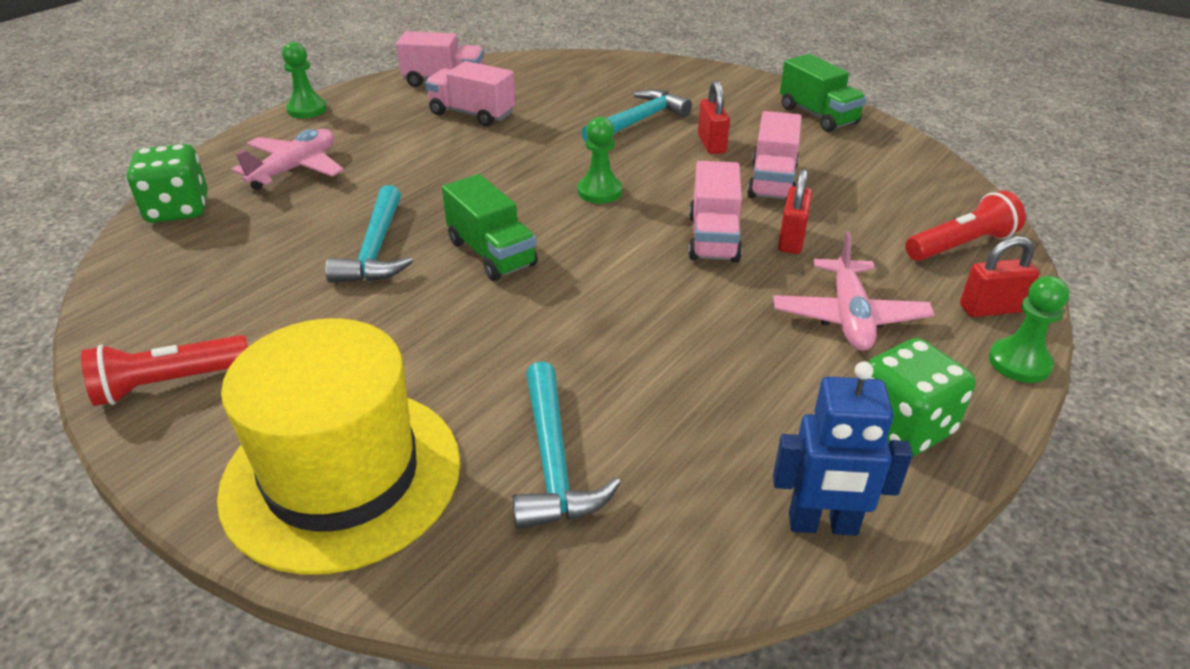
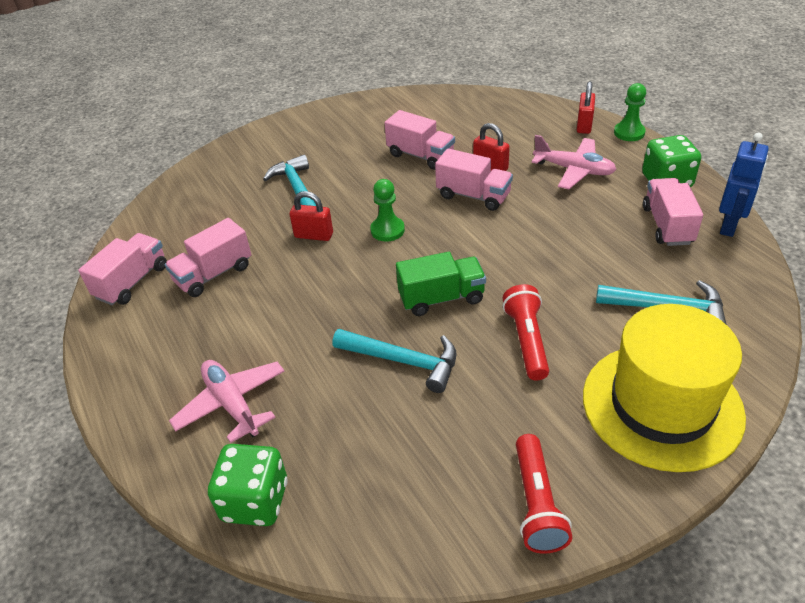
camera: 65 degrees left, 5 degrees up
green pawn [282,42,327,118] -> none
red padlock [698,81,730,154] -> red padlock moved to [290,191,333,241]
green truck [780,54,867,132] -> none
red flashlight [905,190,1026,261] -> red flashlight moved to [503,284,549,380]
none -> pink truck [643,178,703,246]

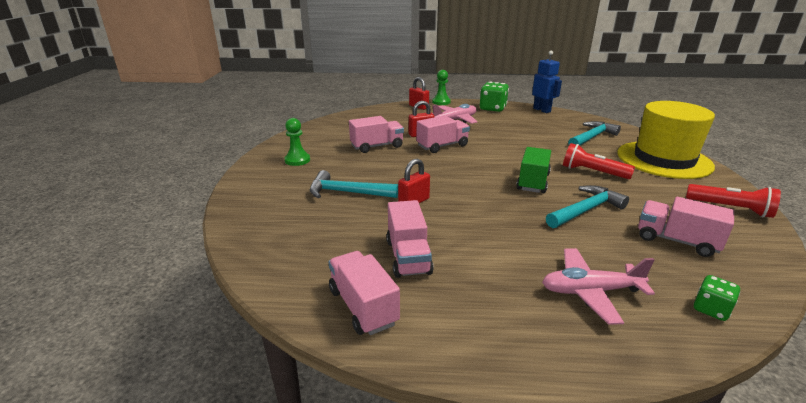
camera: 60 degrees left, 15 degrees down
green dice [208,444,288,526] -> green dice [694,275,740,321], size x0.58
green pawn [370,179,405,242] -> green pawn moved to [284,118,310,166]
pink truck [643,178,703,246] -> pink truck moved to [638,197,734,257]

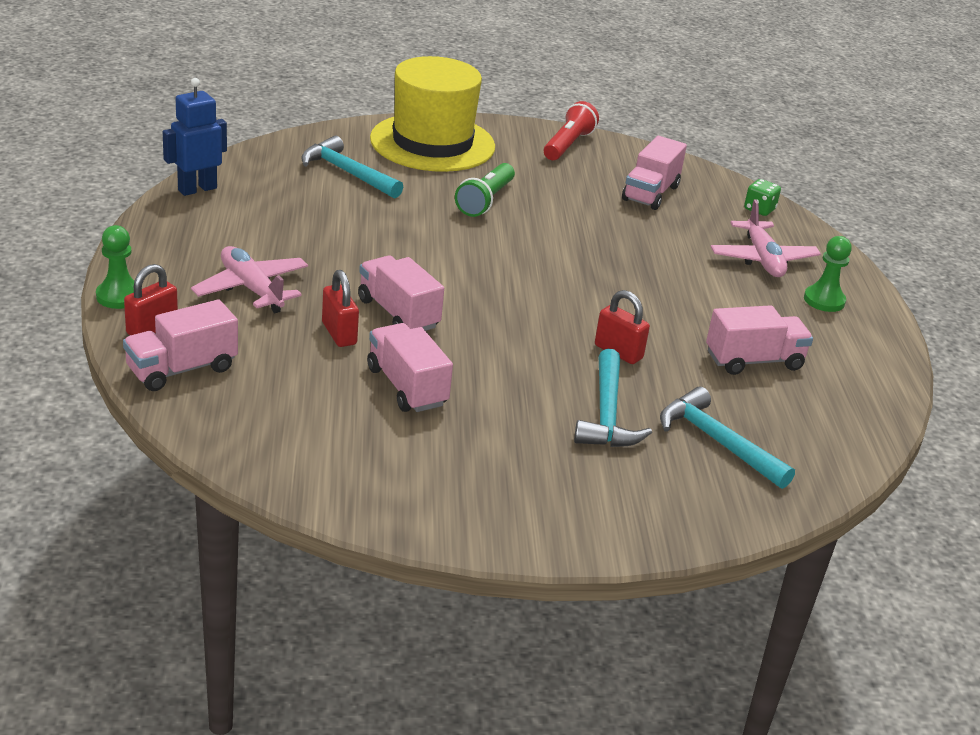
camera: 100 degrees left, 5 degrees up
green pawn [284,118,310,166] -> green pawn moved to [804,236,852,312]
pink truck [329,251,400,335] -> pink truck moved to [123,299,238,391]
green dice [480,82,509,112] -> none
green truck [516,147,551,193] -> none
turquoise hammer [546,185,629,228] -> turquoise hammer moved to [660,387,795,489]
red flashlight [563,143,635,179] -> green flashlight [455,163,515,217]

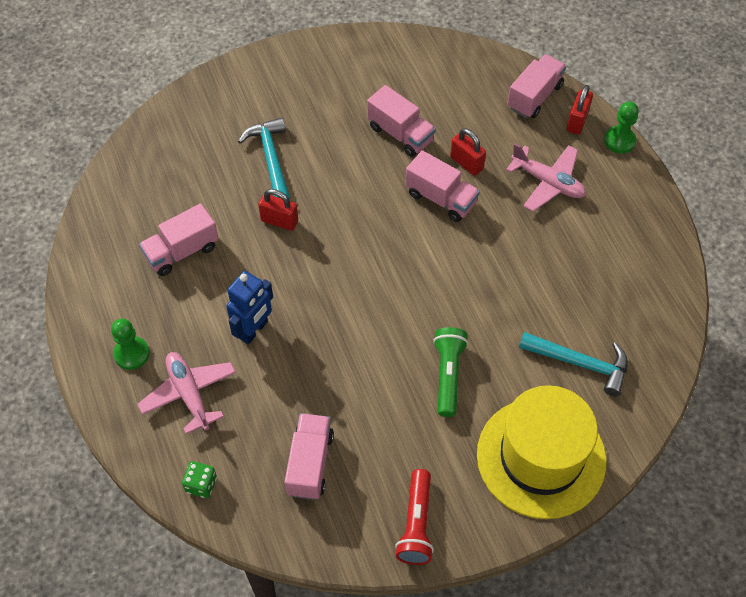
camera: 165 degrees right, 25 degrees up
blue robot [163,78,227,196] -> blue robot moved to [226,271,273,344]
turquoise hammer [660,387,795,489] -> none

